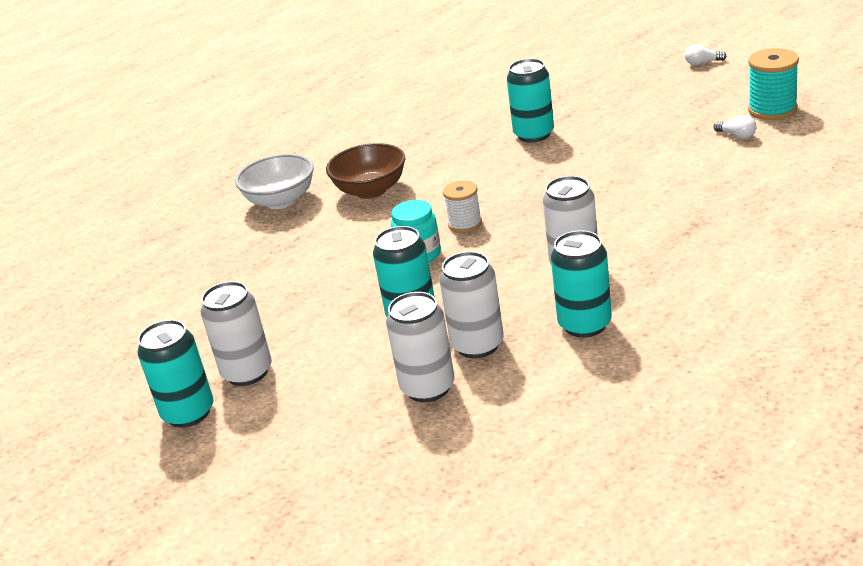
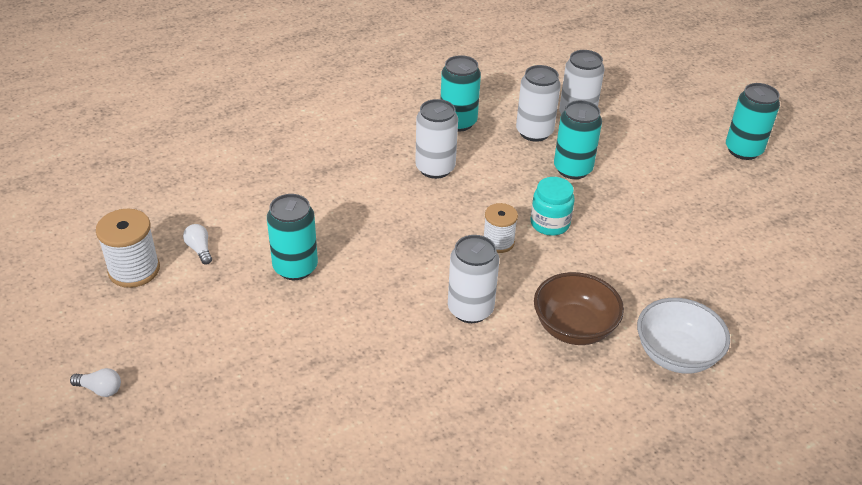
camera: 170 degrees left, 10 degrees up
white can [201,281,272,386] -> white can moved to [448,235,499,323]
turquoise can [507,59,554,143] -> turquoise can moved to [267,194,318,280]
turquoise spool [748,48,799,120] -> white spool [96,209,160,288]

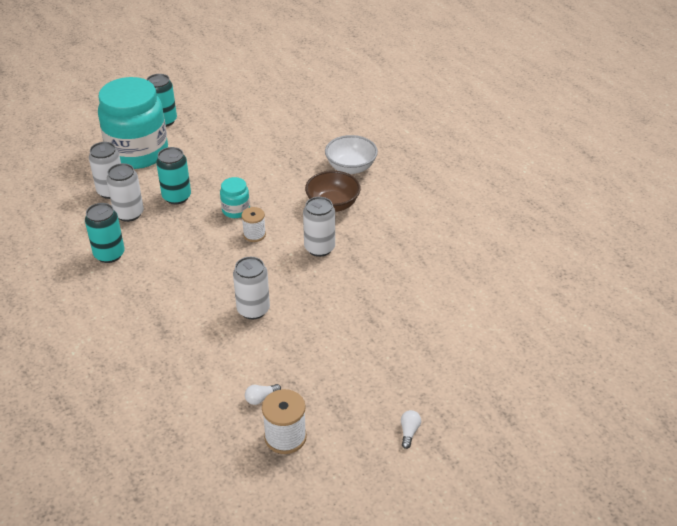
camera: 90 degrees left, 0 degrees up
turquoise can [267,194,318,280] -> none
white can [415,99,458,179] -> white can moved to [233,257,270,319]
none -> turquoise jar [98,77,168,169]

